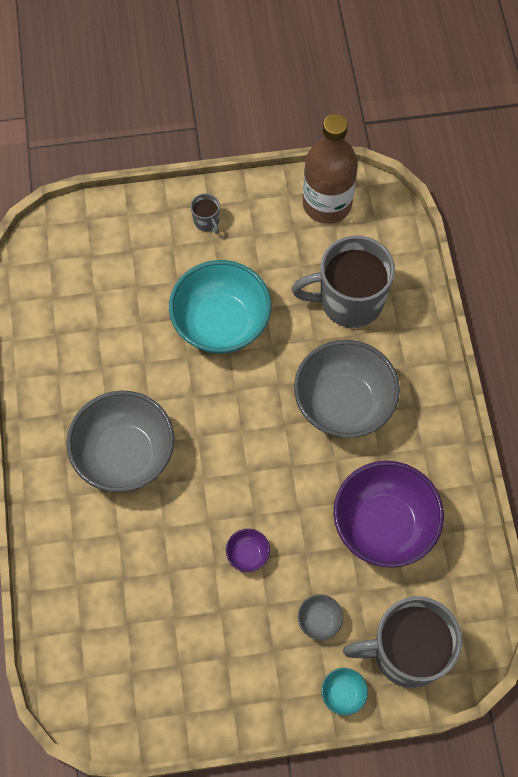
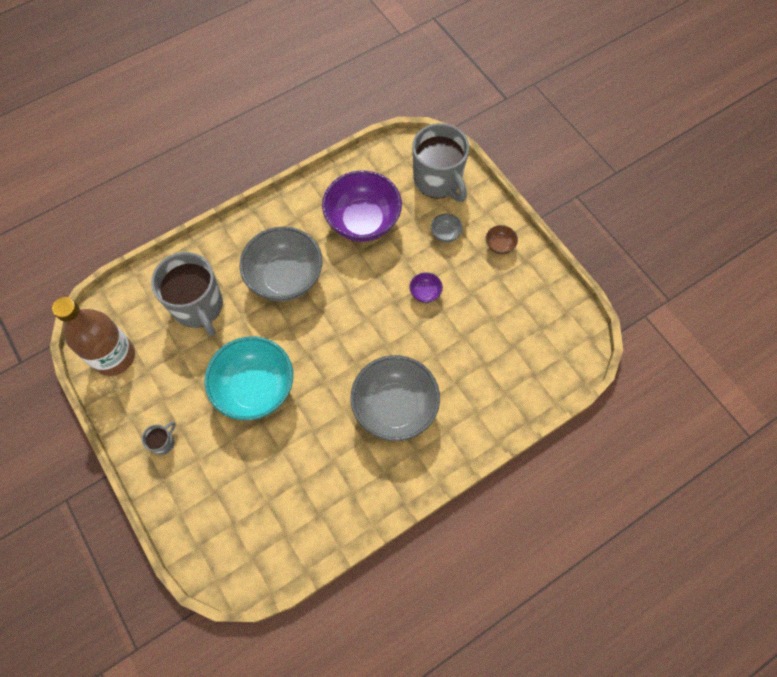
camera: 115 degrees left, 0 degrees up
turquoise bowl [321,668,368,716] -> none
none -> brown bowl [486,225,518,254]

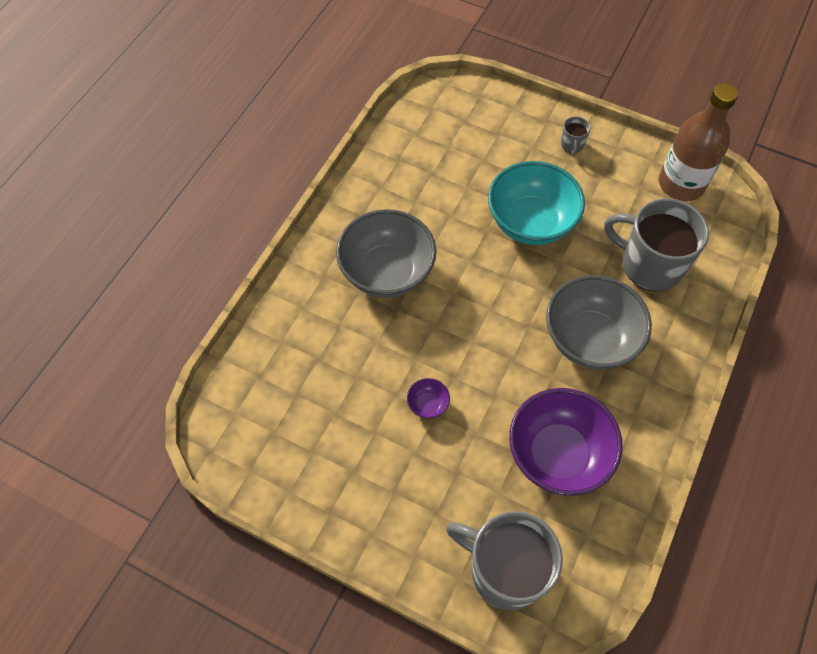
camera: 150 degrees right, 5 degrees down
grey bowl [431,214,463,242] -> none
brown bowl [486,225,518,254] -> none

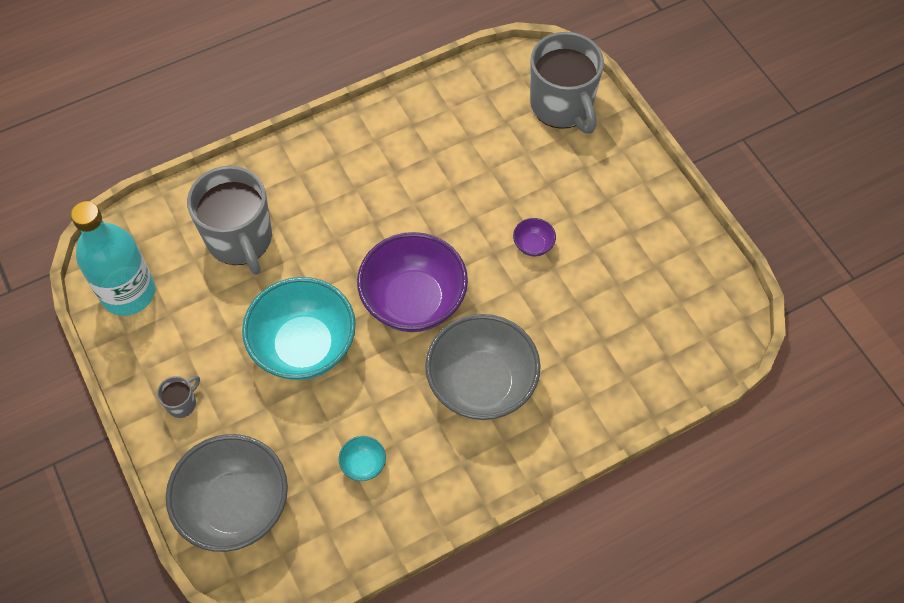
camera: 145 degrees left, 0 degrees up
purple bowl [509,388,622,496] -> purple bowl moved to [357,232,468,332]
grey bowl [546,275,652,370] -> grey bowl moved to [166,434,288,552]
brown bottle [659,83,738,201] -> turquoise bottle [71,201,155,316]
none -> turquoise bowl [339,436,386,481]

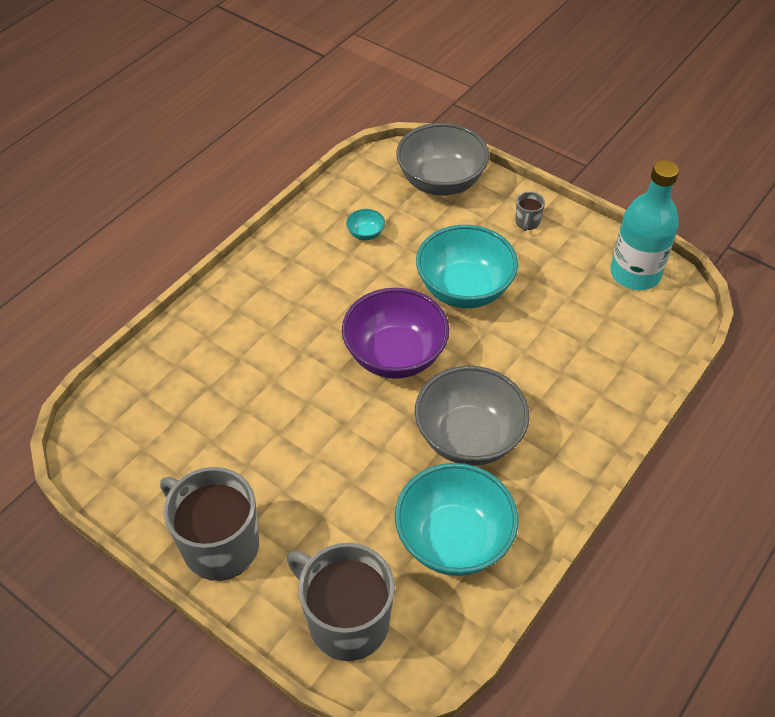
camera: 155 degrees right, 10 degrees down
grey mug [187,166,272,275] -> grey mug moved to [160,467,259,581]
grey bowl [425,314,541,420] -> grey bowl moved to [415,366,530,466]
purple bowl [513,218,556,256] -> none
none -> turquoise bowl [395,463,518,576]

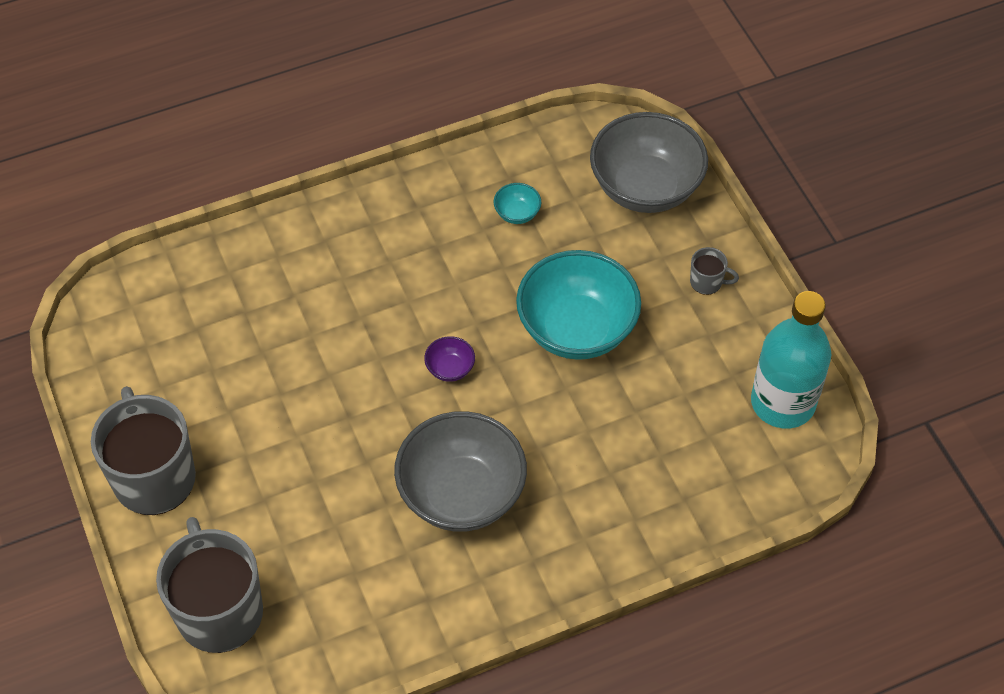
camera: 30 degrees right, 5 degrees up
purple bowl [342,288,449,379] -> purple bowl [424,336,475,382], size x0.41
turquoise bowl [395,463,518,576] -> none
grey mug [515,192,545,231] -> grey mug turned 120 degrees counterclockwise [690,247,739,295]

